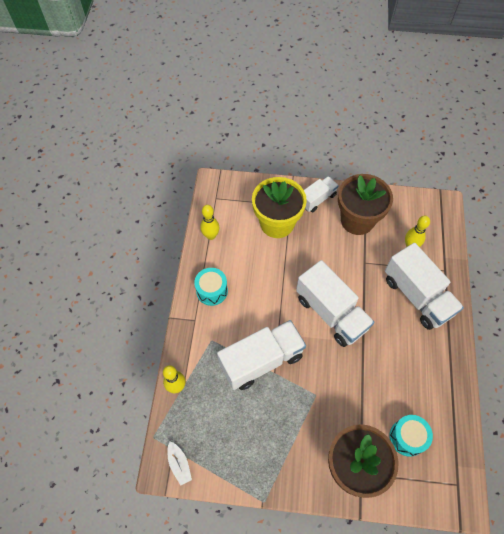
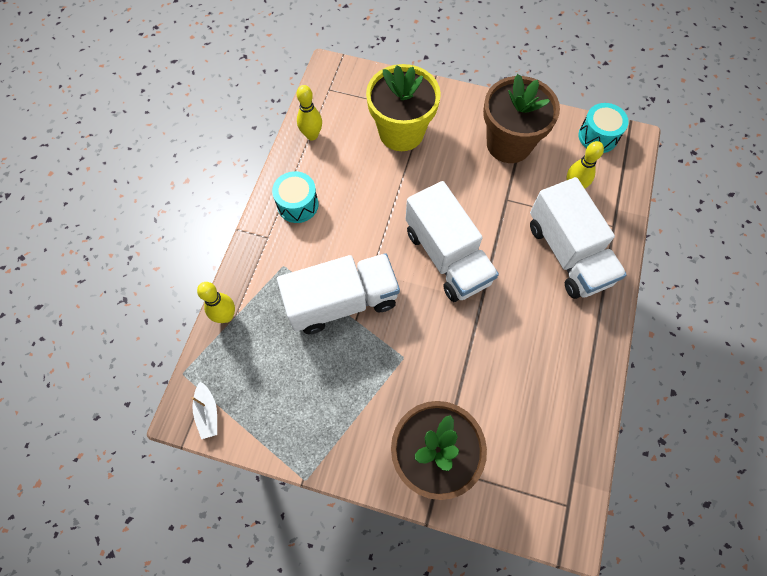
camera: 10 degrees right, 5 degrees up
white truck [304,176,339,213] -> none
turquoise drum [389,415,433,457] -> turquoise drum moved to [578,103,629,153]

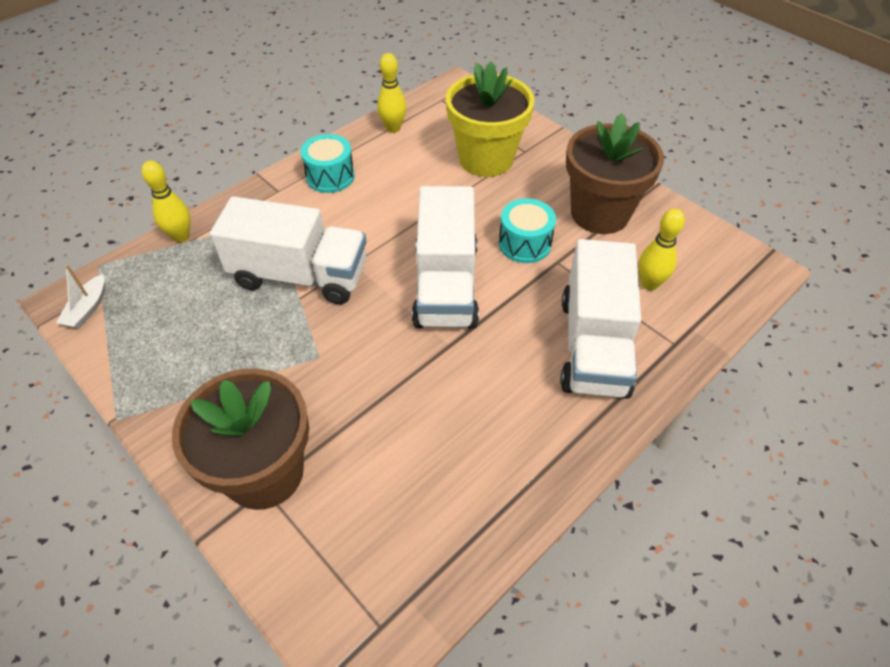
camera: 30 degrees right, 15 degrees down
turquoise drum [578,103,629,153] -> turquoise drum moved to [499,198,556,263]

